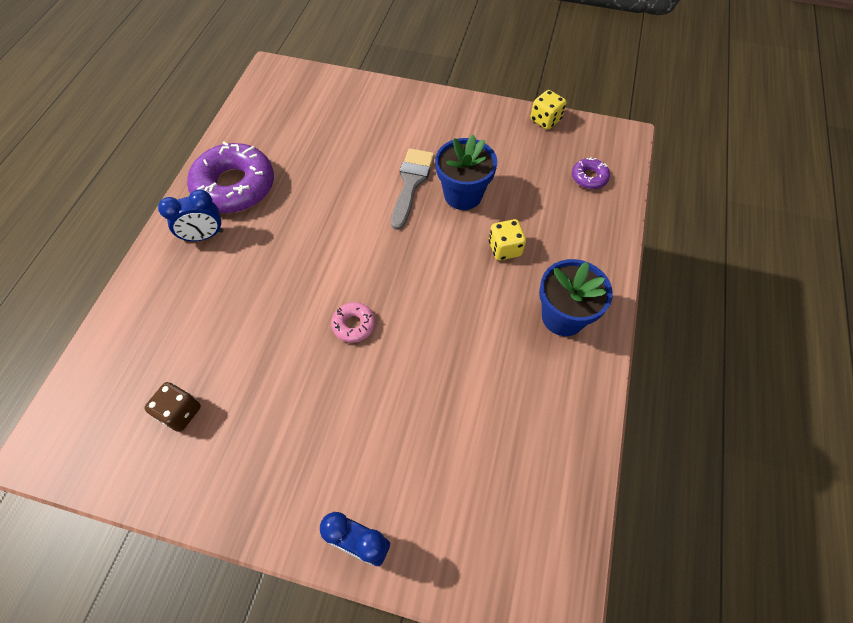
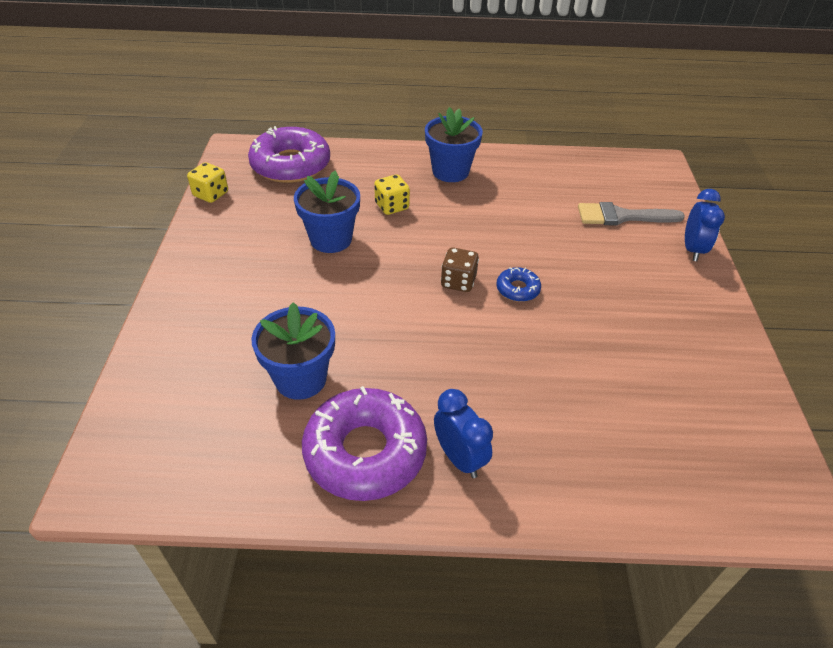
camera: 105 degrees left, 15 degrees down
brown dice [144,382,201,432] -> brown dice moved to [441,247,479,292]
pink donut [331,302,375,343] -> blue donut [497,267,541,302]
grey brush [391,148,434,230] -> grey brush moved to [578,202,685,226]
purple donut [572,158,610,189] -> purple donut [248,126,330,183], size x2.20
none -> blue flower pot [251,302,335,400]

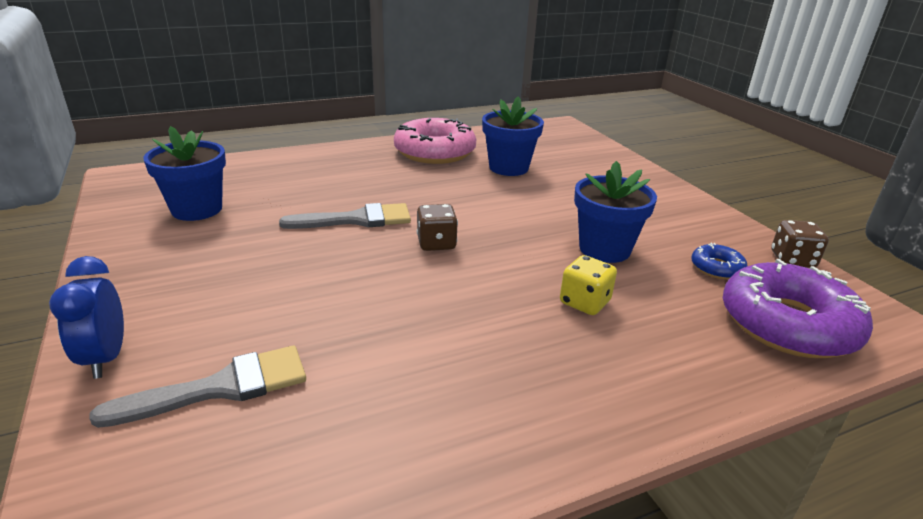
camera: 155 degrees right, 15 degrees down
yellow dice [187,162,228,203] -> brown dice [771,220,829,268]
purple donut [302,386,427,501] -> pink donut [394,118,476,164]
blue flower pot [425,107,483,182] -> blue flower pot moved to [143,126,226,221]
blue clock [434,389,493,478] -> none
blue donut [497,267,541,302] -> blue donut moved to [691,243,747,279]
none -> grey brush [279,203,411,229]

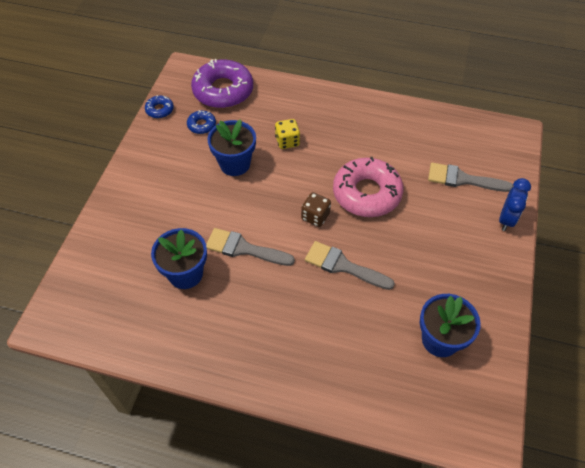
camera: 140 degrees left, 25 degrees up
pink donut [394,118,476,164] -> pink donut moved to [333,157,404,217]
brown dice [771,220,829,268] -> blue donut [145,95,174,118]
none -> grey brush [206,228,295,266]

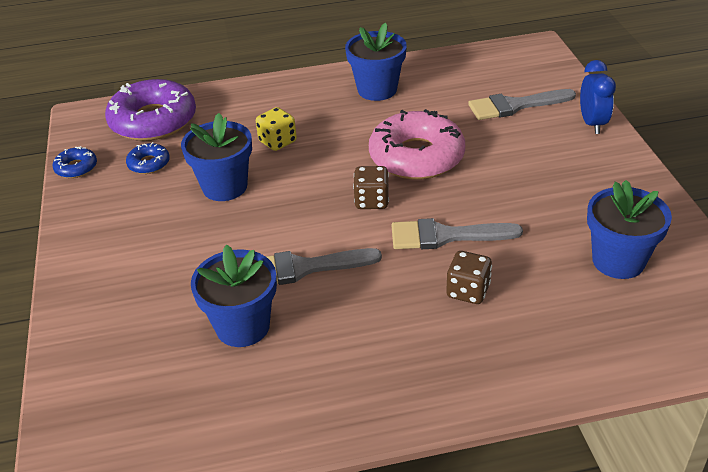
camera: 25 degrees left, 15 degrees down
none -> blue flower pot [345,22,407,101]
none -> brown dice [446,251,492,304]

